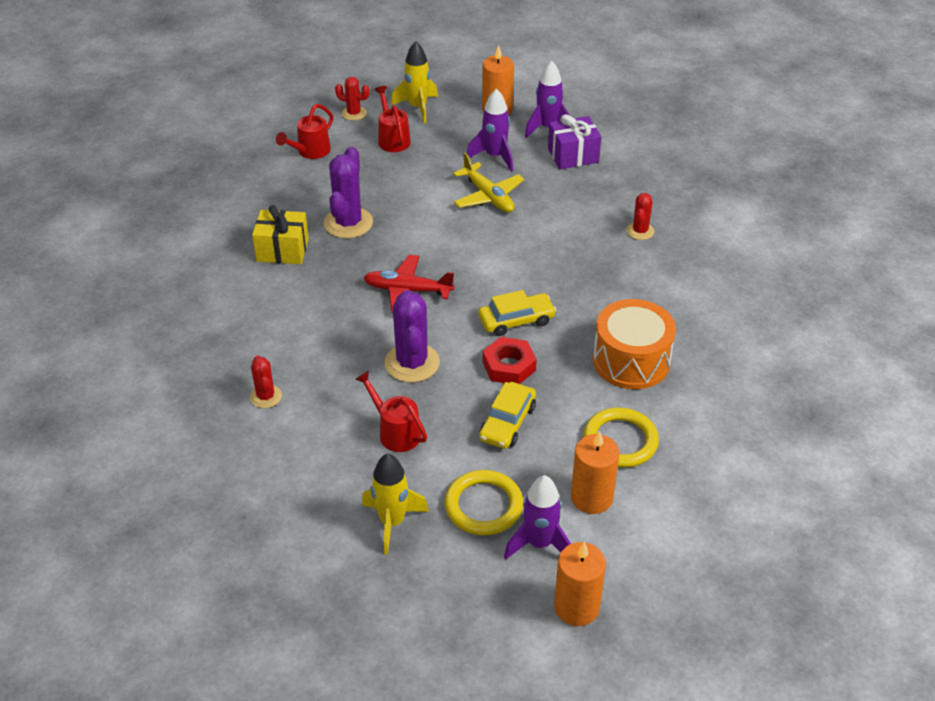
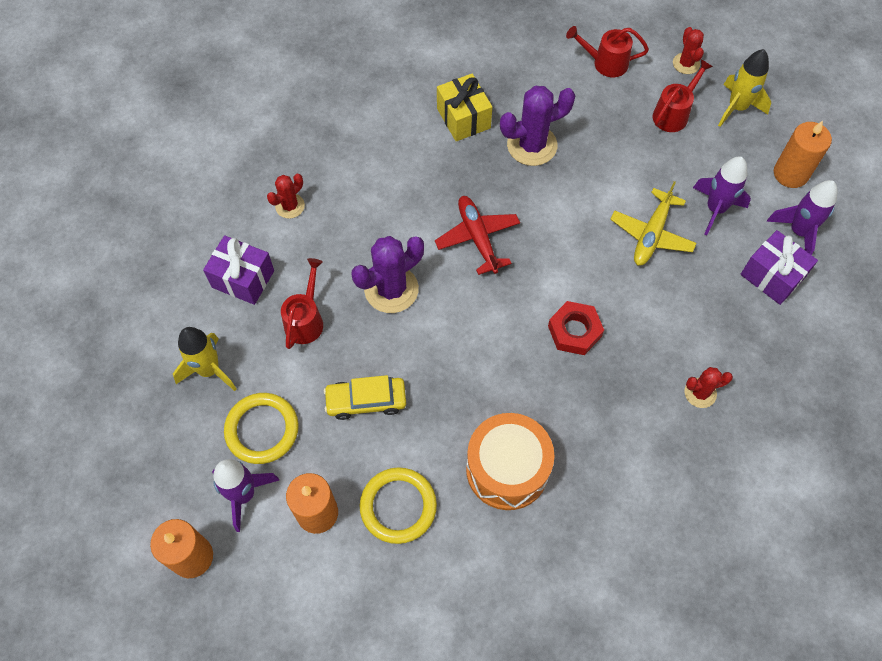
camera: 60 degrees right, 20 degrees up
yellow car [478,290,556,336] -> none
red nut [483,337,537,384] -> red nut moved to [548,301,604,355]
none -> purple gift [203,235,274,305]

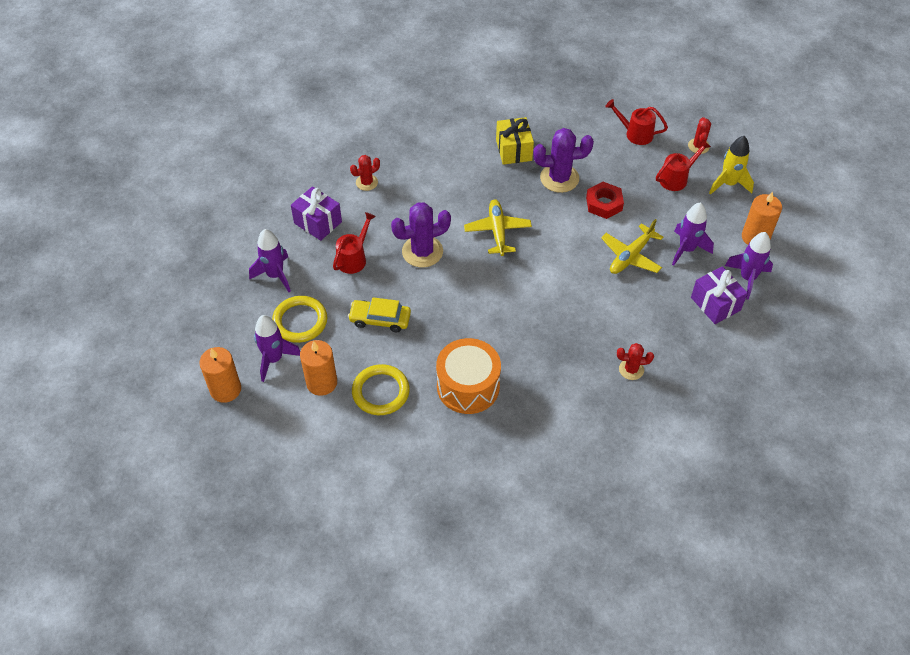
camera: 15 degrees right, 10 degrees down
yellow rocket [173,327,237,391] -> purple rocket [249,229,291,292]
red plane [435,196,520,275] -> yellow plane [464,199,532,256]
red nut [548,301,604,355] -> red nut moved to [586,182,624,219]

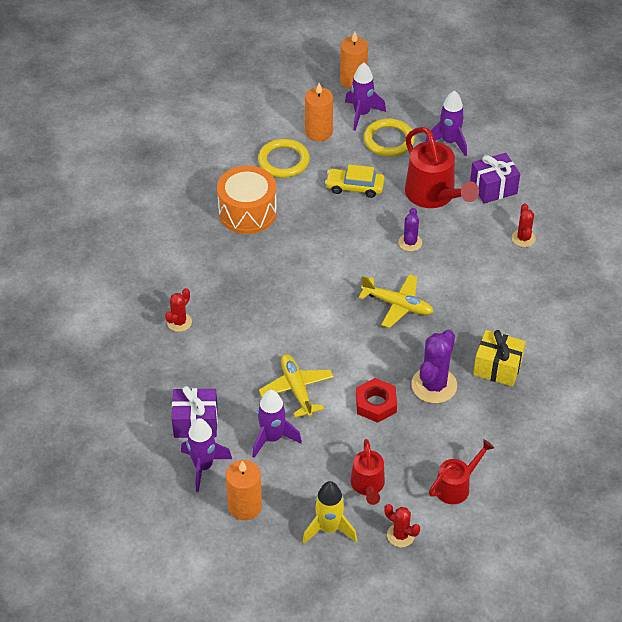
camera: 120 degrees right, 5 degrees down
red watering can [333,212,376,274] -> red watering can [405,127,479,208], size x1.69
yellow car [348,297,411,332] -> yellow car turned 120 degrees counterclockwise [325,165,384,198]
purple cactus [391,202,451,267] -> purple cactus [398,208,422,251], size x0.57

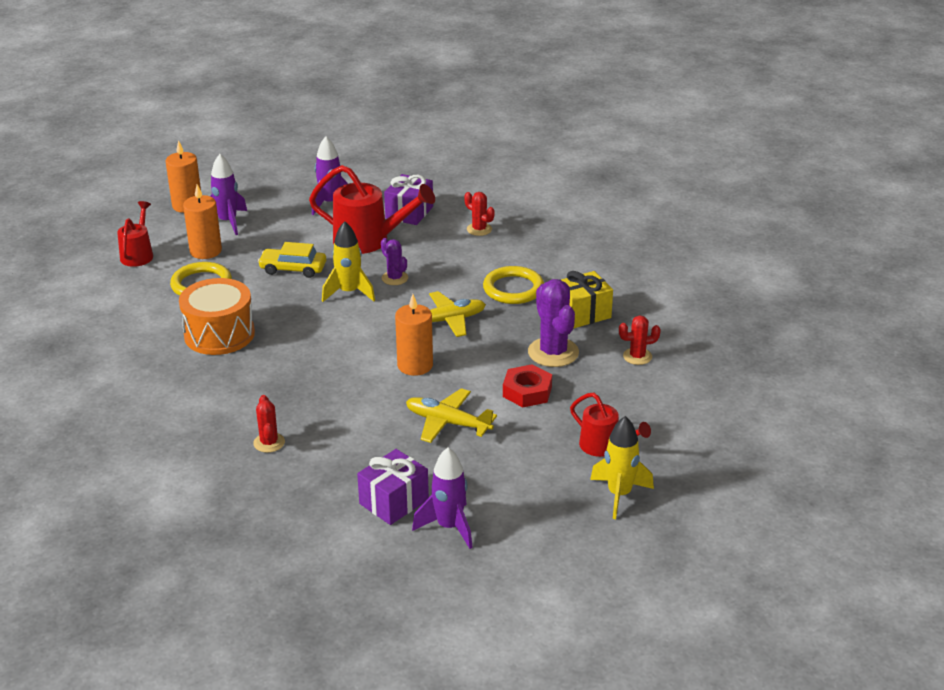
camera: 45 degrees left, 15 degrees down
orange candle [226,460,262,520] -> orange candle moved to [395,294,433,376]
purple rocket [252,390,302,458] -> none
yellow car [325,165,384,198] -> yellow car turned 45 degrees clockwise [258,242,326,278]
yellow ring [364,119,415,157] -> yellow ring moved to [483,266,544,304]
red cactus [384,504,420,547] -> red cactus moved to [619,316,661,365]
red watering can [429,439,494,504] -> red watering can moved to [117,201,153,267]
none -> yellow rocket [322,221,375,302]

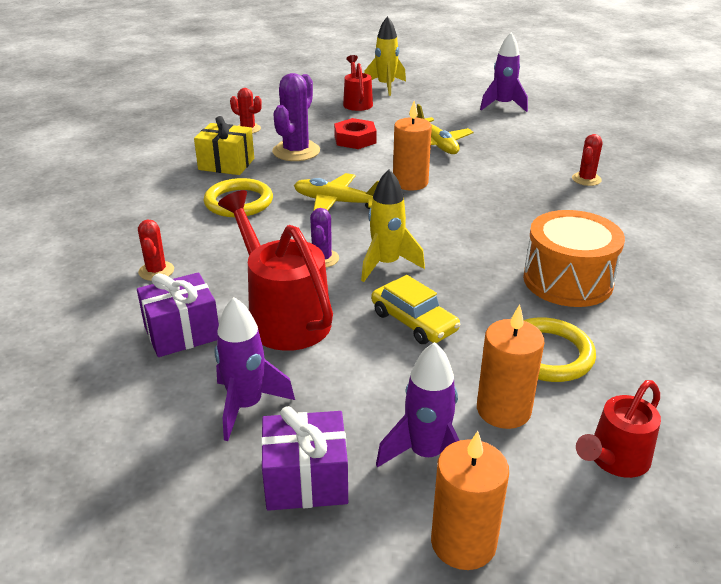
camera: 140 degrees left, 0 degrees up
purple gift [357,449,429,525] -> purple gift moved to [261,406,348,511]

